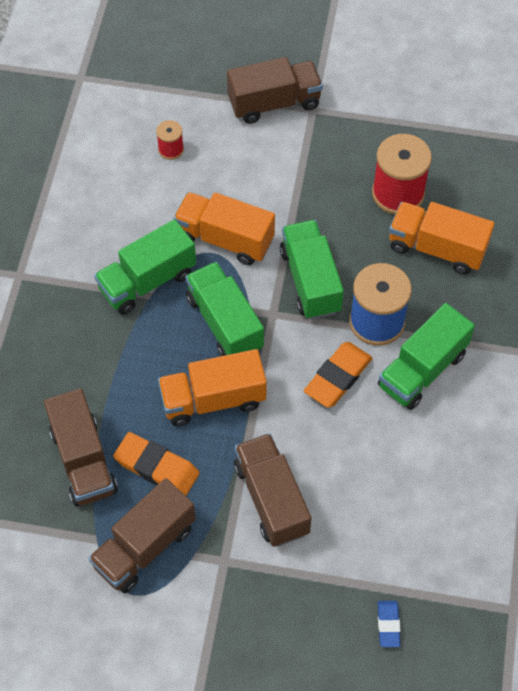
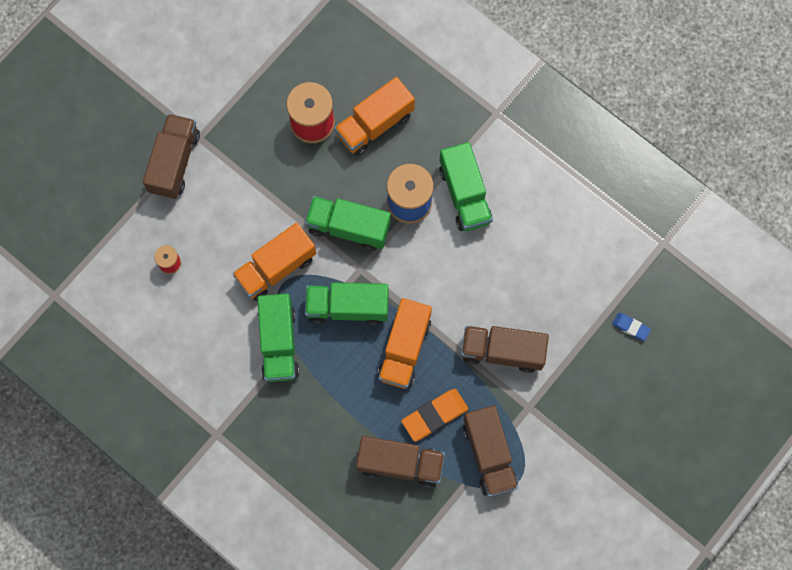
camera: 60 degrees left, 15 degrees up
orange eraser [304,342,372,408] -> none

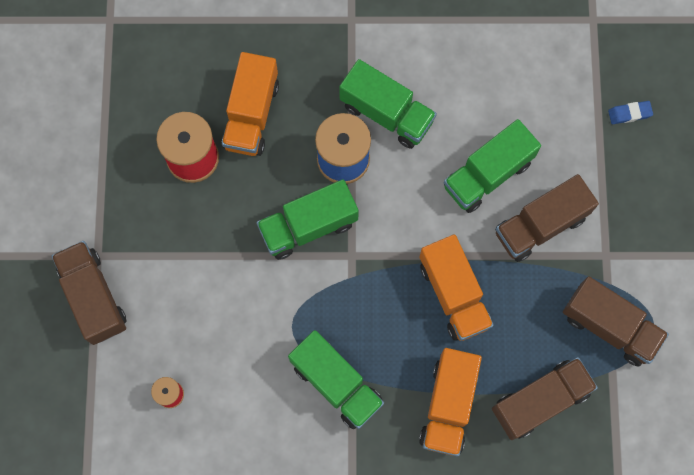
camera: 40 degrees left, 0 degrees up
orange truck [232,223,316,301] -> orange truck moved to [419,348,482,456]
green truck [305,282,388,325] -> green truck moved to [444,119,541,213]
orange eraser [401,389,468,442] -> none

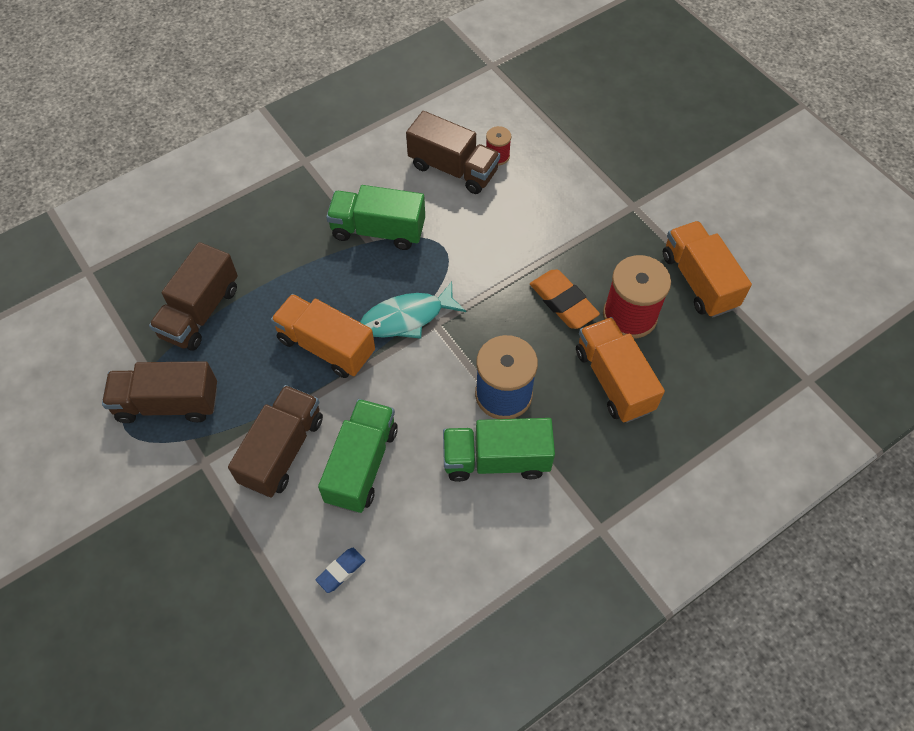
camera: 145 degrees right, 15 degrees down
brown truck [52,241,127,345] -> brown truck moved to [406,111,500,194]
green truck [257,179,359,260] -> none
orange truck [419,348,482,456] -> orange truck moved to [663,221,752,318]
blue eraser [608,101,653,124] -> blue eraser moved to [316,548,366,593]
none -> turquoise fish [360,282,466,339]
none -> orange eraser [530,270,600,329]

